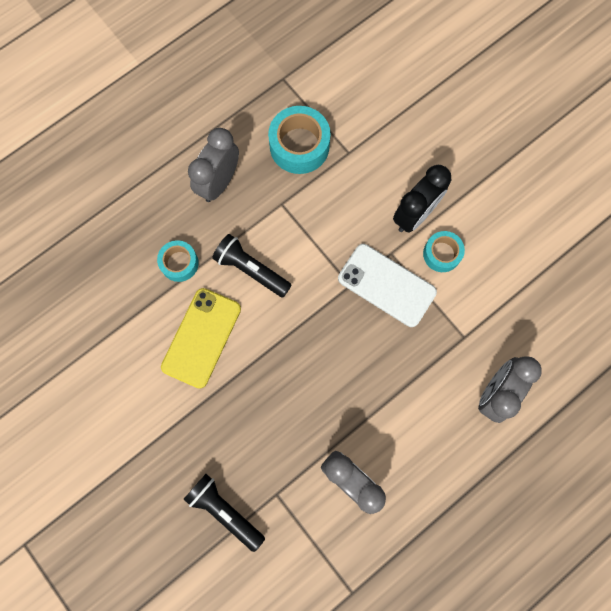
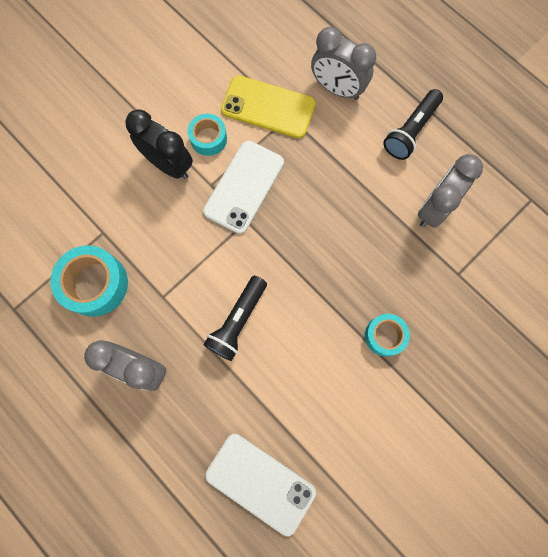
camera: 95 degrees left, 0 degrees up
turquoise tape [157,240,199,282] -> turquoise tape moved to [365,314,410,356]
yellow phone [161,288,241,389] -> yellow phone moved to [221,75,316,138]
black flashlight [184,474,265,552] -> black flashlight moved to [383,89,443,160]
none -> white phone [205,434,316,536]

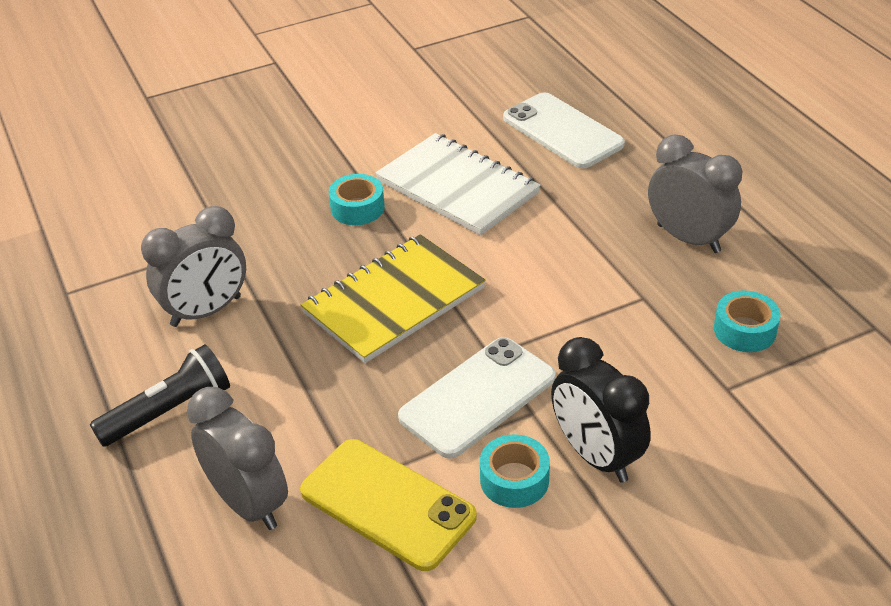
camera: 160 degrees left, 35 degrees down
turquoise tape [50,246,128,317] -> turquoise tape [714,291,781,352], size x0.61
black flashlight [203,276,267,361] -> none
none -> yellow notebook [301,234,486,363]
none -> white notebook [375,133,541,236]

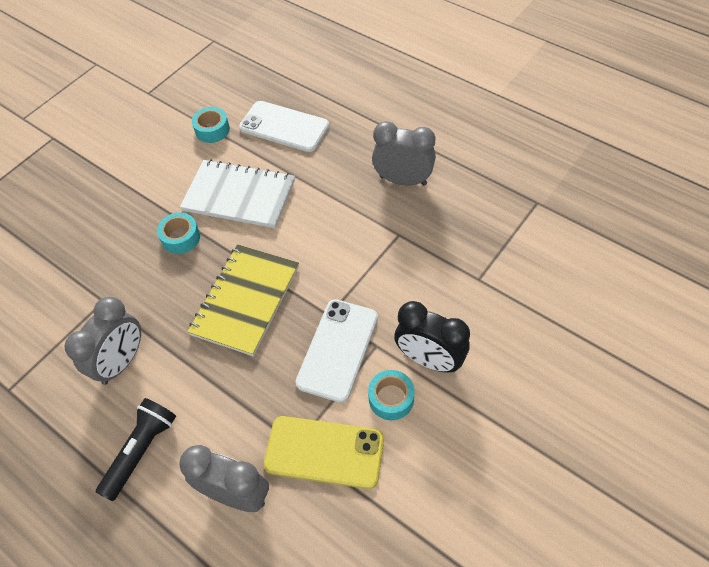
camera: 25 degrees left, 15 degrees up
turquoise tape [714,291,781,352] -> turquoise tape moved to [192,107,230,143]

